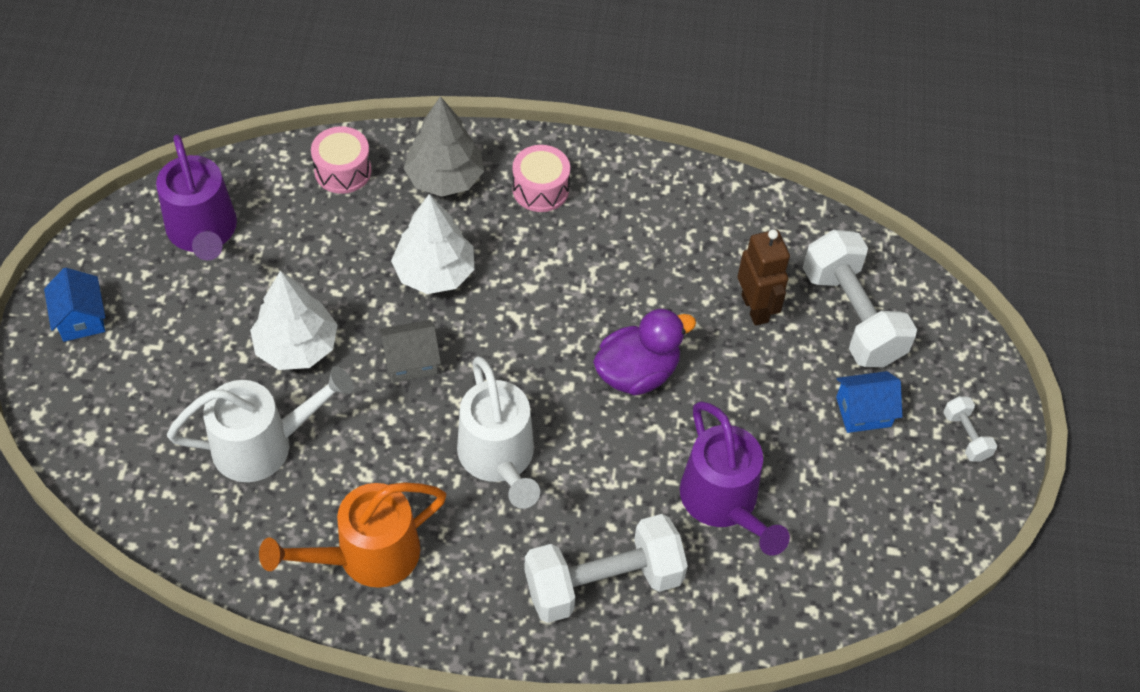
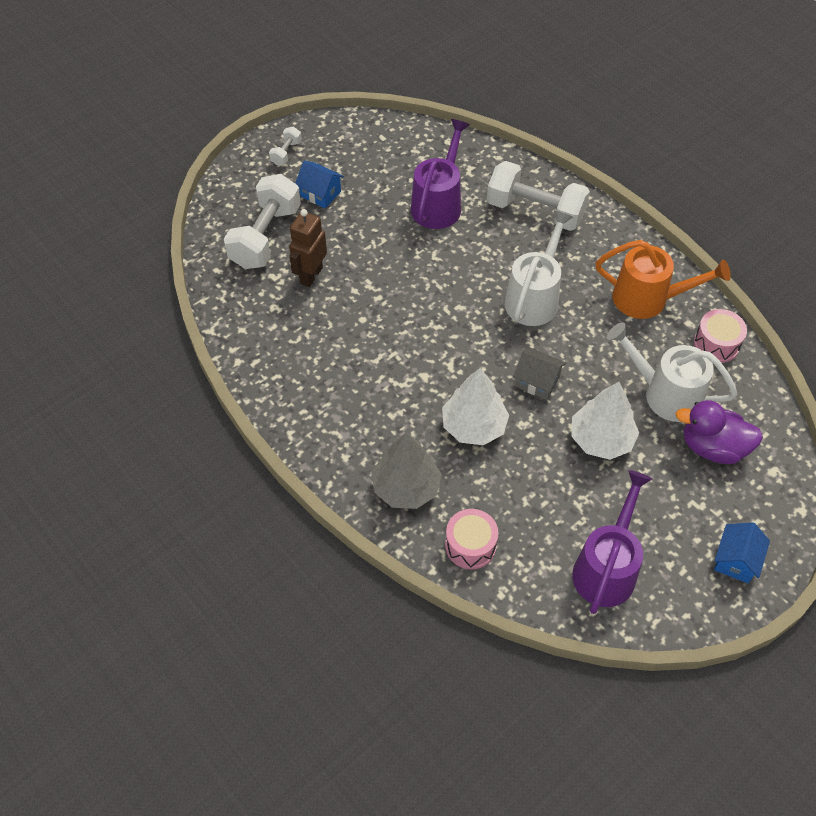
camera: 135 degrees left, 0 degrees up
pink drum [512,145,570,212] -> pink drum moved to [694,309,747,363]
purple duck [593,309,696,396] -> purple duck moved to [675,400,763,464]

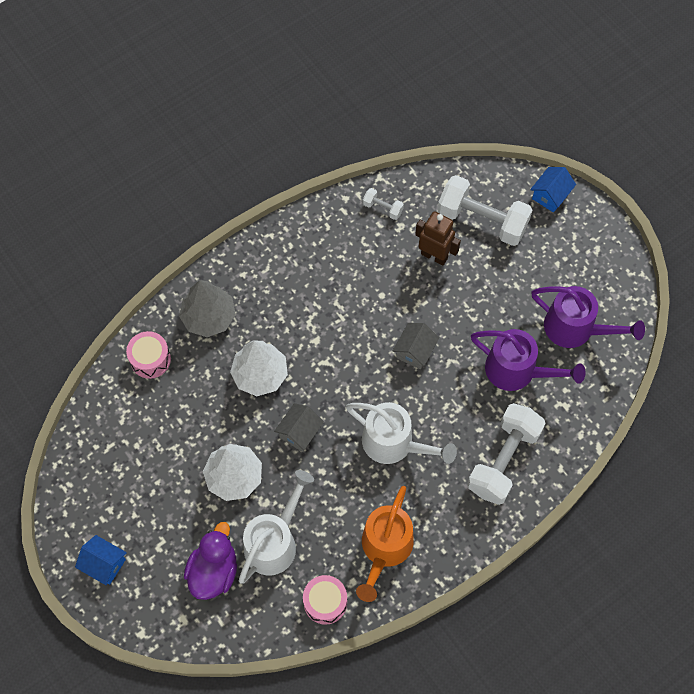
camera: 95 degrees right, 10 degrees up
white dumbbell [269,127,302,166] -> white dumbbell moved to [363,188,404,220]
blue house [295,160,344,209] -> blue house moved to [530,167,576,213]
purple watering can [572,470,652,614] -> purple watering can moved to [531,286,645,348]
none -> grey house [393,323,439,370]

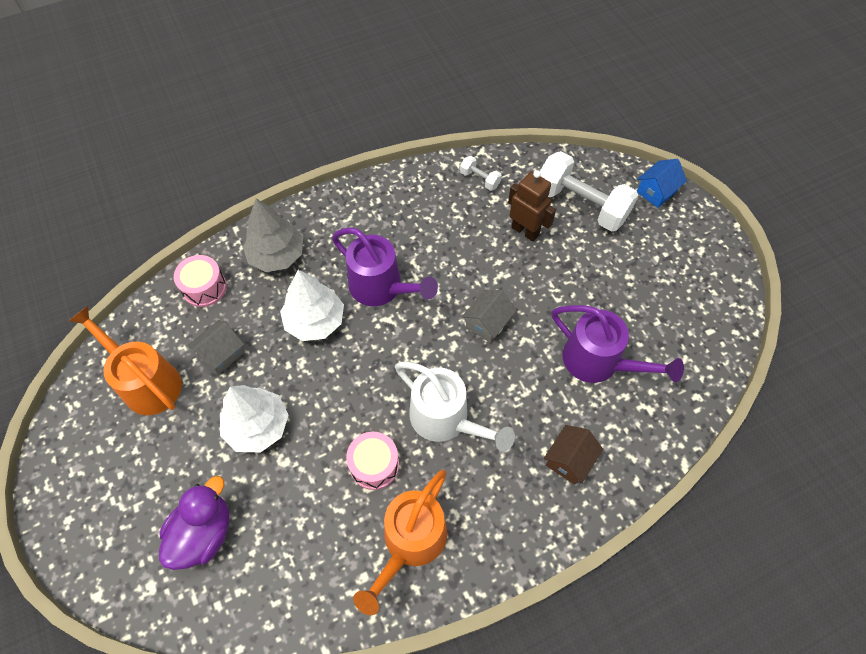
camera: 10 degrees right, 5 degrees down
blue house [75,535,127,585] -> none
white watering can [239,470,314,584] -> none
grey house [274,403,324,452] -> grey house moved to [188,320,245,375]
pink drum [303,575,347,625] -> pink drum moved to [346,432,399,490]
white dumbbell [467,403,546,505] -> brown house [544,425,603,485]
purple watering can [531,286,645,348] -> purple watering can moved to [332,228,438,306]
none -> orange watering can [69,306,182,415]

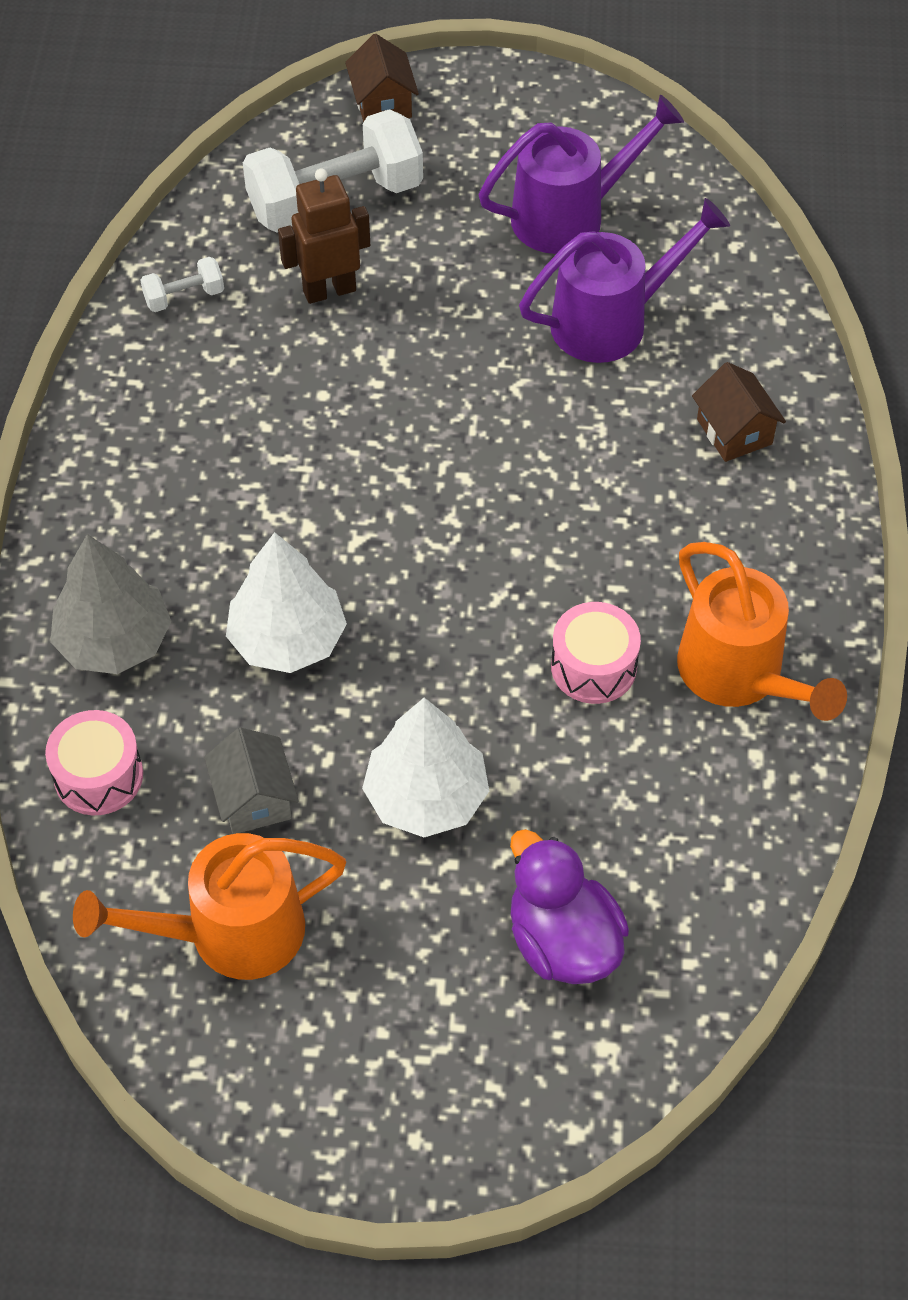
camera: 60 degrees left, 5 degrees down
purple watering can [332,228,438,306] -> purple watering can moved to [478,95,684,254]
white watering can [395,362,515,452] -> none
grey house [462,290,516,343] -> none
blue house [637,159,687,208] -> brown house [345,34,419,122]

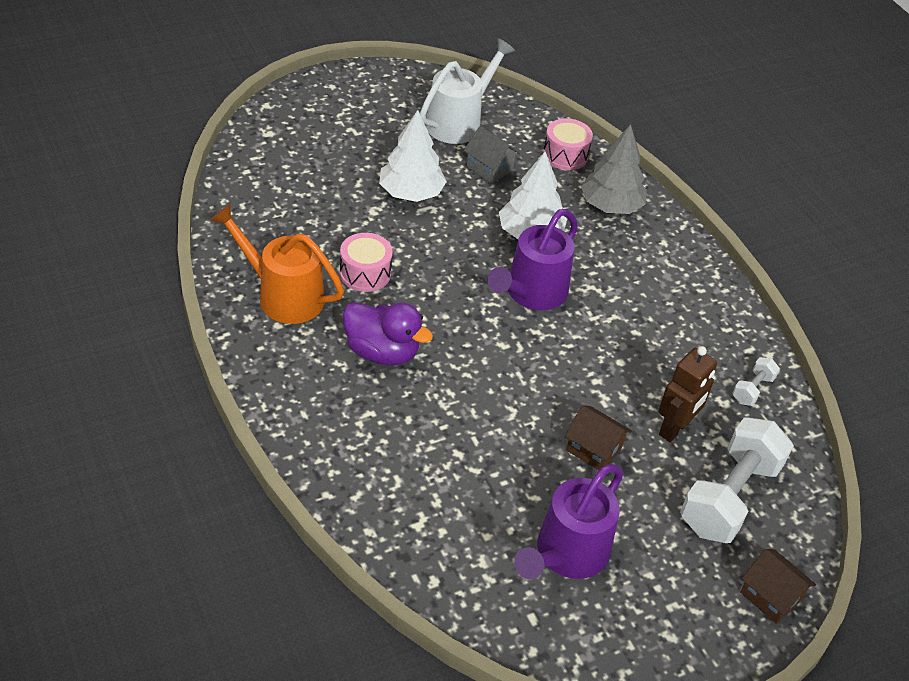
camera: 145 degrees right, 10 degrees down
orange watering can [73,833,346,980] -> white watering can [420,38,515,144]
purple duck [510,829,629,984] -> purple duck moved to [343,302,433,365]
purple watering can [519,198,730,363] -> purple watering can moved to [488,209,578,310]
brown house [692,362,786,462] -> brown house moved to [565,405,632,470]

